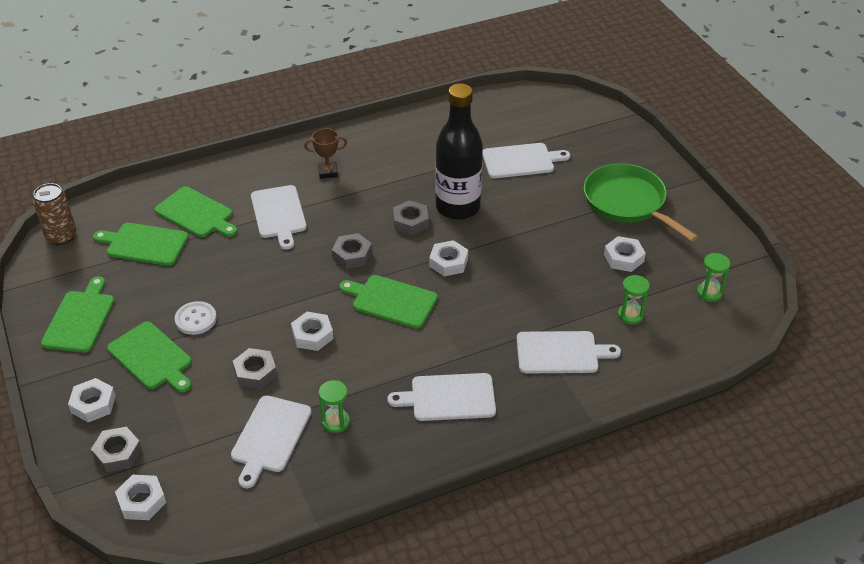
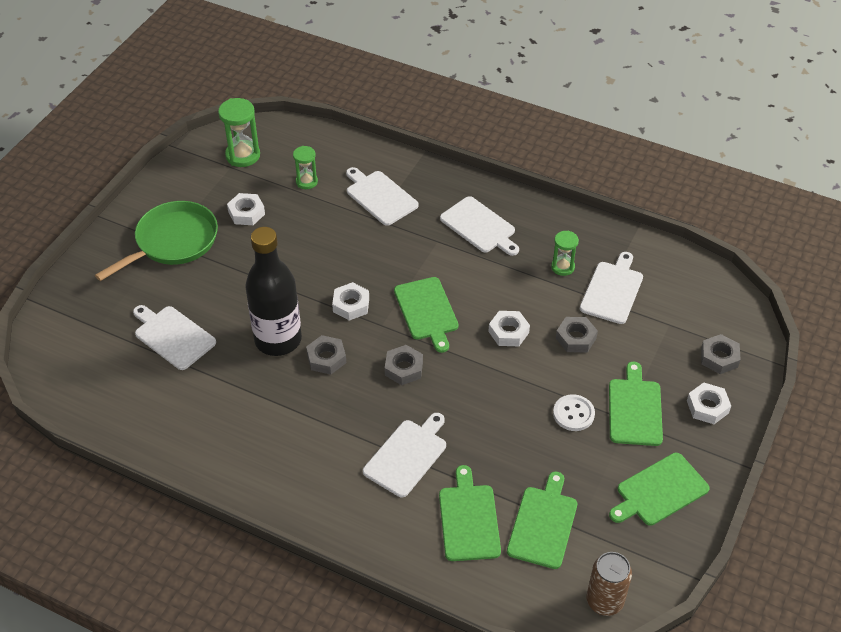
camera: 130 degrees left, 5 degrees up
green cutting board [93,223,189,266] -> green cutting board turned 135 degrees counterclockwise [507,472,577,569]
white nut [115,475,166,520] -> none
white cutting board [231,395,311,488] -> white cutting board turned 45 degrees counterclockwise [580,252,643,324]
brown trophy [304,128,347,179] -> none
green pan [584,163,698,242] -> green pan turned 150 degrees counterclockwise [95,201,218,281]
green hourglass [697,253,730,302] -> green hourglass [218,98,260,167], size x1.59

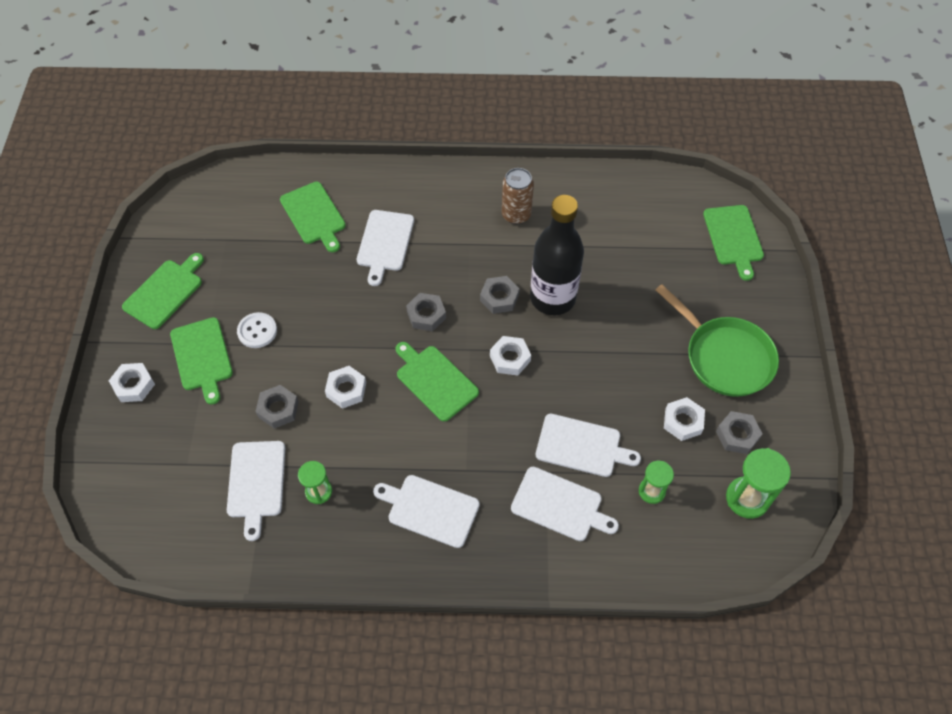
camera: 155 degrees right, 10 degrees up
green pan [95,201,218,281] -> green pan turned 60 degrees counterclockwise [656,284,779,397]
white cutting board [133,305,216,370] -> white cutting board moved to [536,414,641,477]
green cutting board [507,472,577,569] -> green cutting board moved to [703,205,764,281]
brown can [587,552,632,616] -> brown can moved to [502,168,534,224]
grey nut [701,334,741,374] -> grey nut moved to [716,411,763,454]

